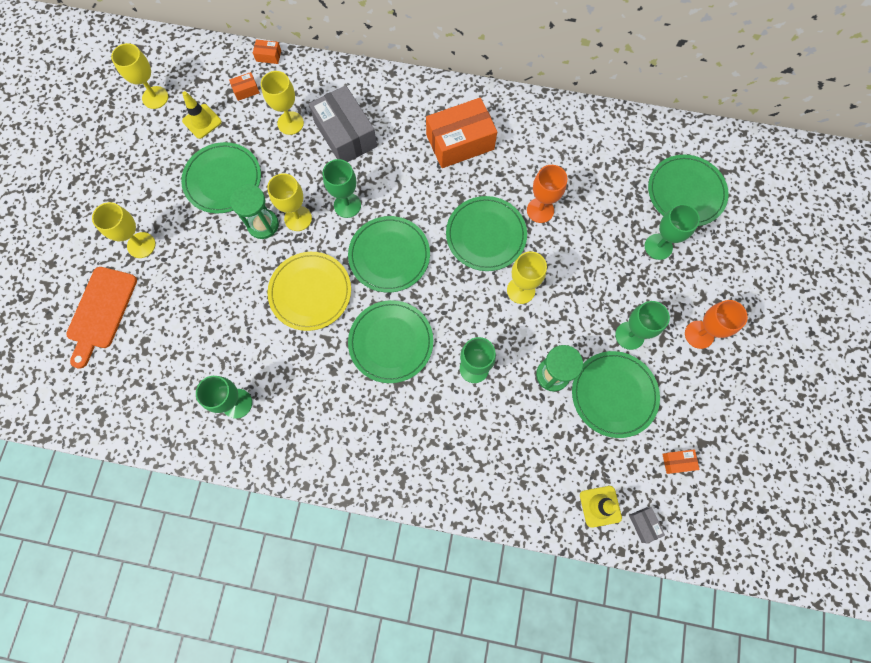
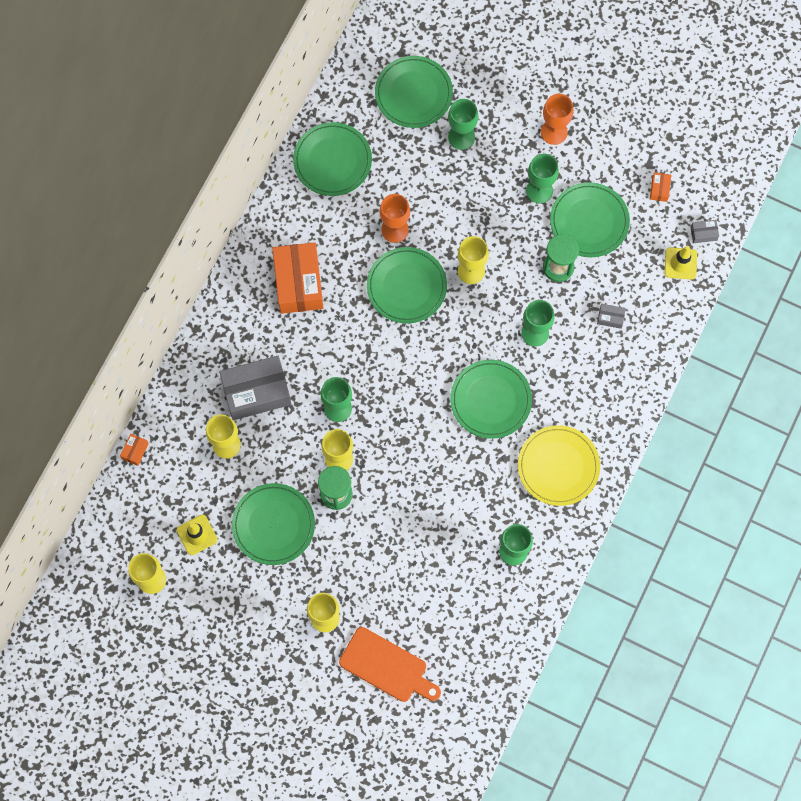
camera: 75 degrees left, 0 degrees up
orange box [229,72,260,101] -> none
yellow plate [267,252,351,331] -> yellow plate moved to [518,425,600,506]
green plate [348,216,430,293] -> green plate moved to [293,122,372,196]
none -> grey box [597,304,626,329]

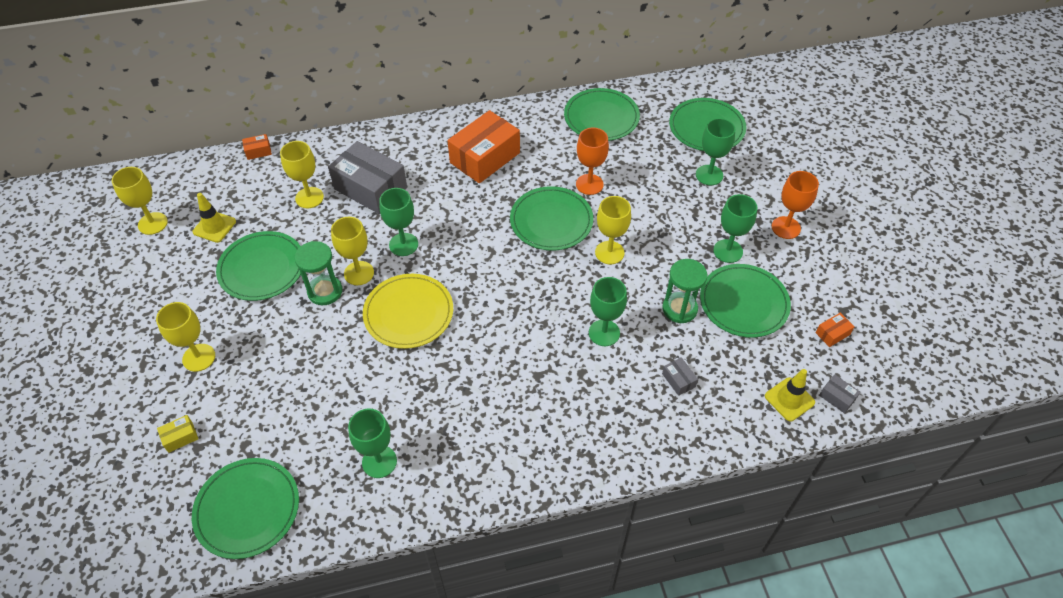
camera: 50 degrees right, 20 degrees down
orange cutting board [339,627,441,702] -> yellow box [157,415,199,453]
green plate [450,360,532,439] -> green plate moved to [192,458,299,559]
yellow plate [518,425,600,506] -> yellow plate moved to [363,274,453,349]

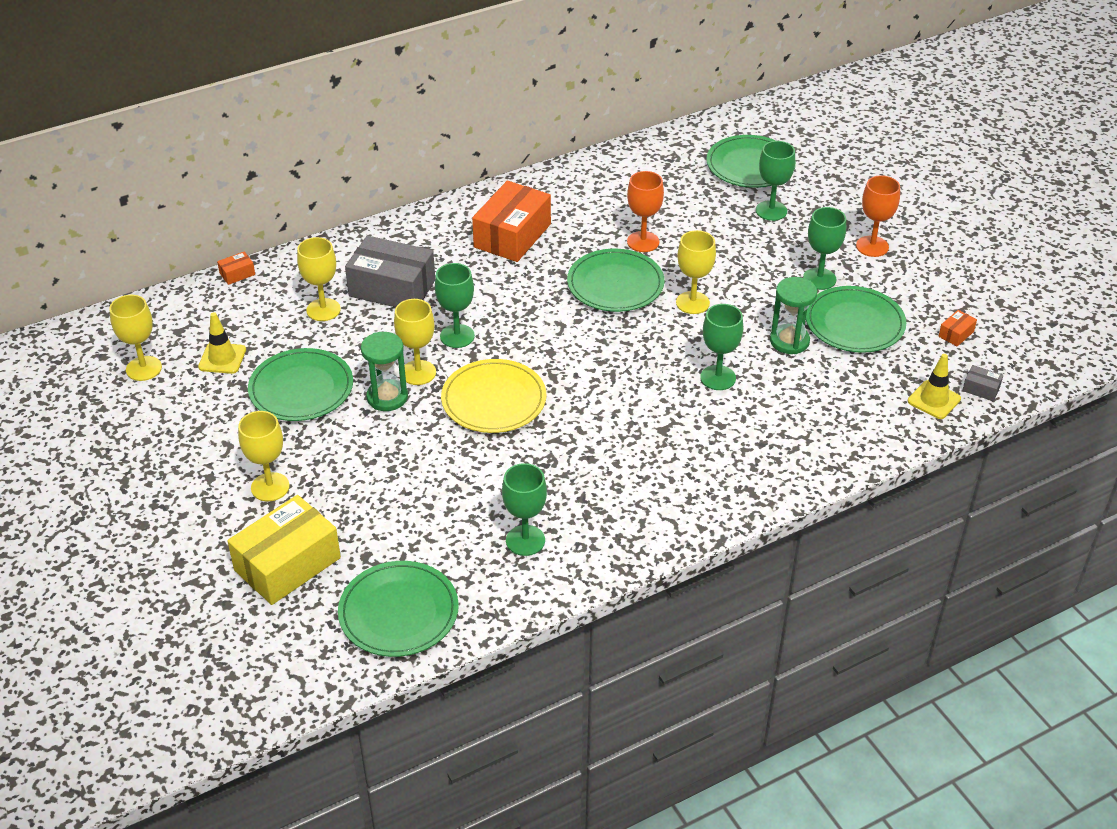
camera: 15 degrees left, 10 degrees down
yellow box [157,415,199,453] -> yellow box [227,495,341,605], size x2.42
green plate [564,88,640,141] -> none
grey box [662,357,698,396] -> none

